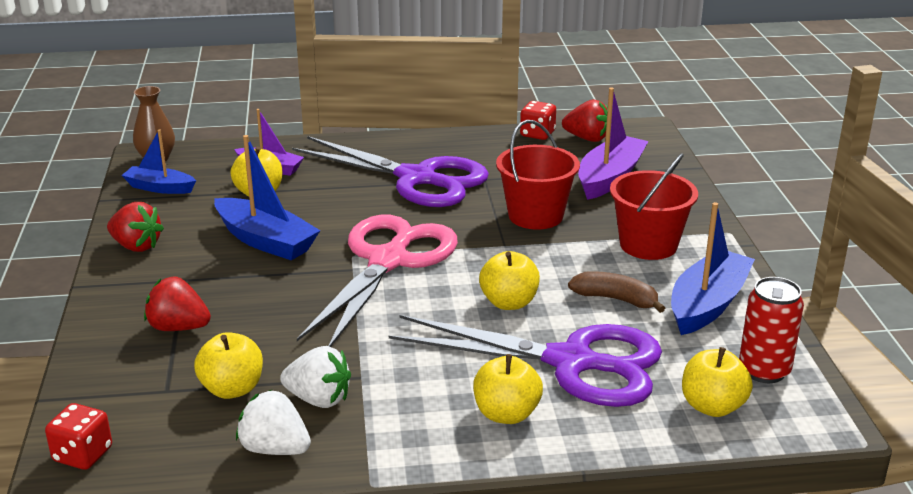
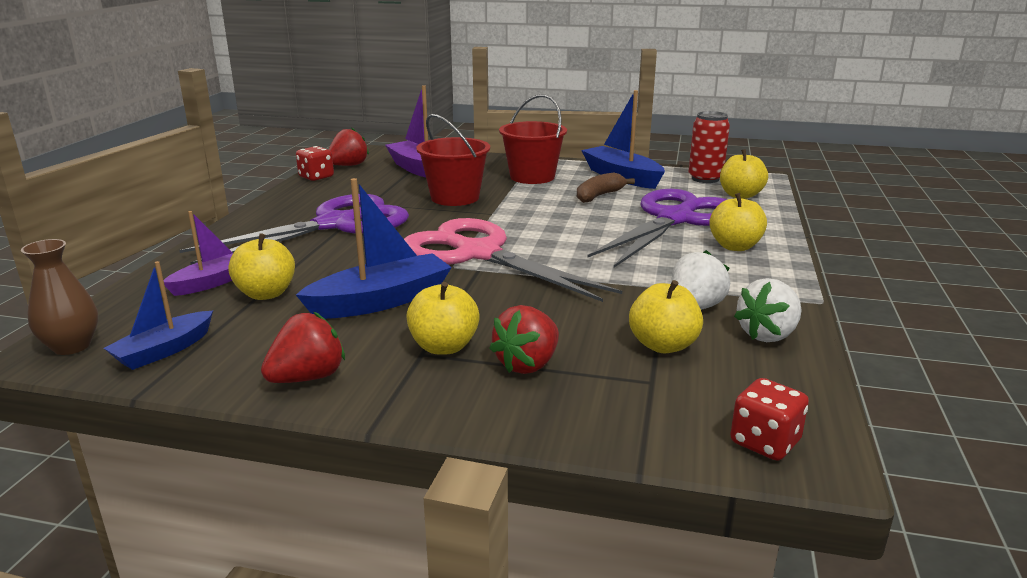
camera: 70 degrees left, 5 degrees down
yellow apple [479,251,540,310] -> yellow apple moved to [406,282,480,355]

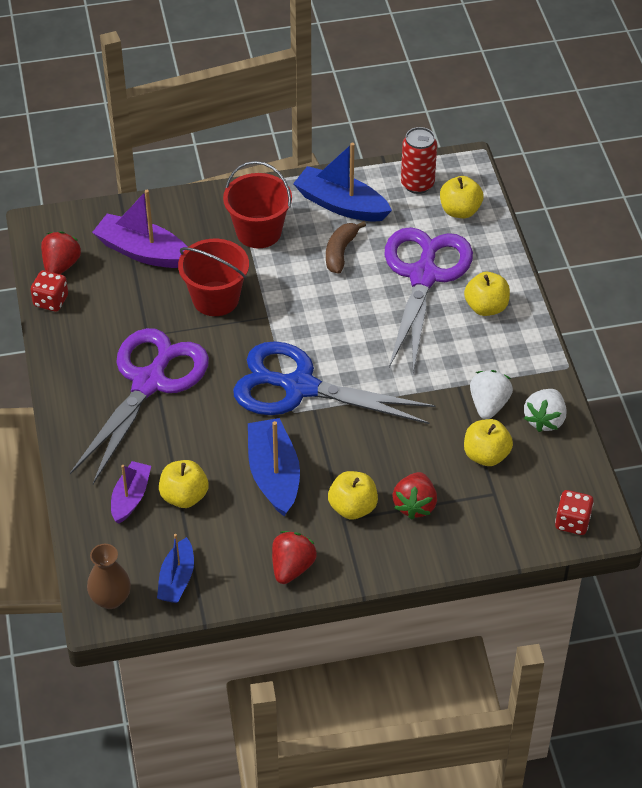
camera: 25 degrees left, 25 degrees up
blue boat [296,178,452,319] -> blue boat turned 45 degrees counterclockwise [248,418,300,517]
pink scissors [404,218,622,302] -> blue scissors [233,341,436,424]

